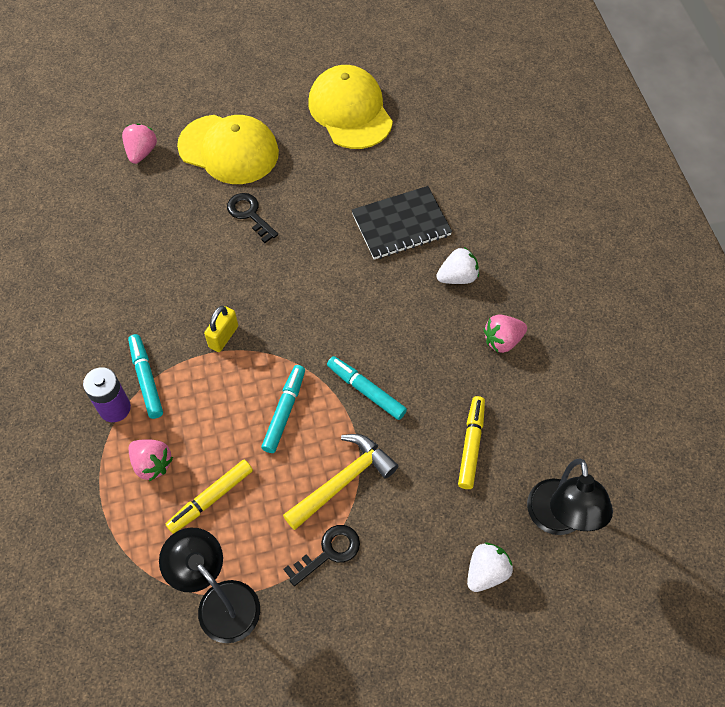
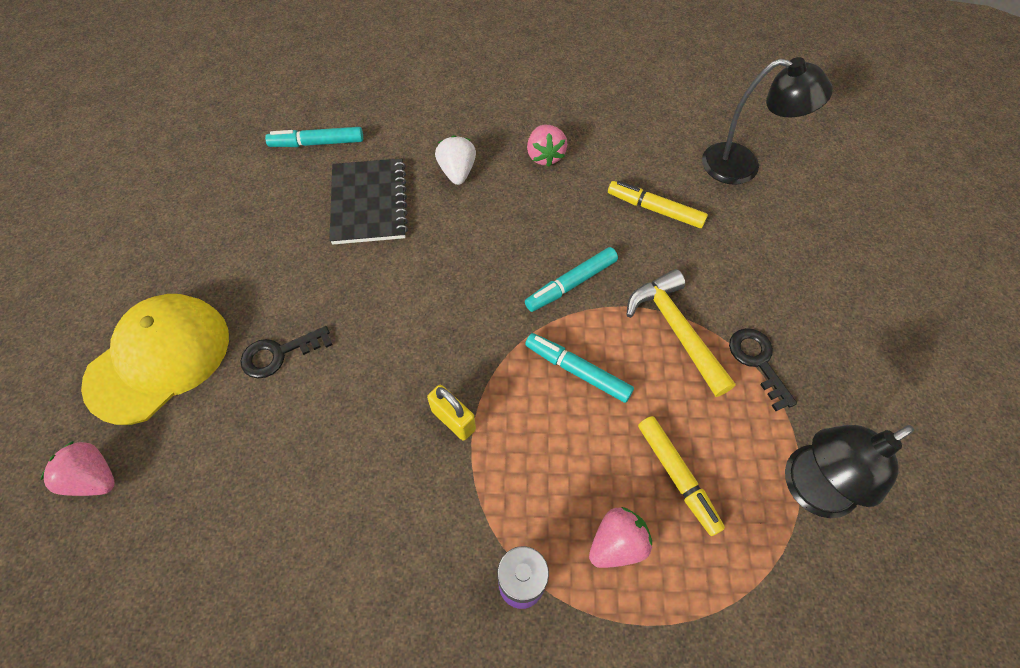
camera: 75 degrees left, 0 degrees up
turquoise marker [128,334,163,419] -> turquoise marker moved to [265,127,363,147]
yellow cap [308,65,393,149] -> none
white strawberry [467,543,513,592] -> none

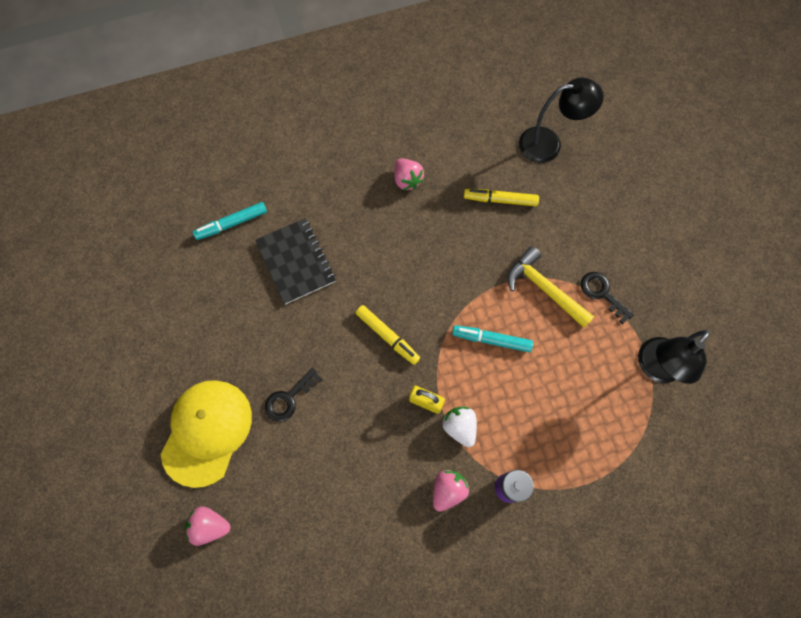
camera: 20 degrees left, 10 degrees up
white strawberry [435,135,476,185] -> white strawberry moved to [442,406,477,447]
turquoise marker [525,247,618,312] -> none
pink strawberry [589,507,652,568] -> pink strawberry moved to [433,469,469,512]
yellow marker [638,416,725,536] -> yellow marker moved to [356,305,420,365]

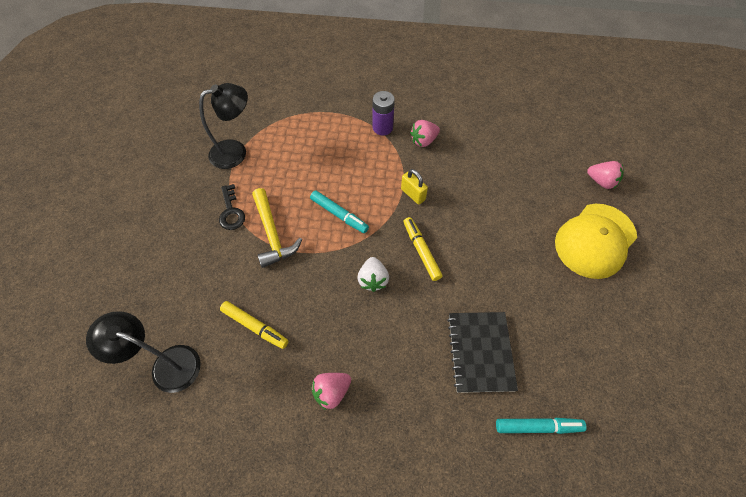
camera: 155 degrees left, 10 degrees down
black key [264,368,323,422] -> none
pink strawberry [394,159,424,190] -> pink strawberry turned 120 degrees counterclockwise [311,373,351,410]
white strawberry [442,406,477,447] -> white strawberry moved to [357,257,389,292]

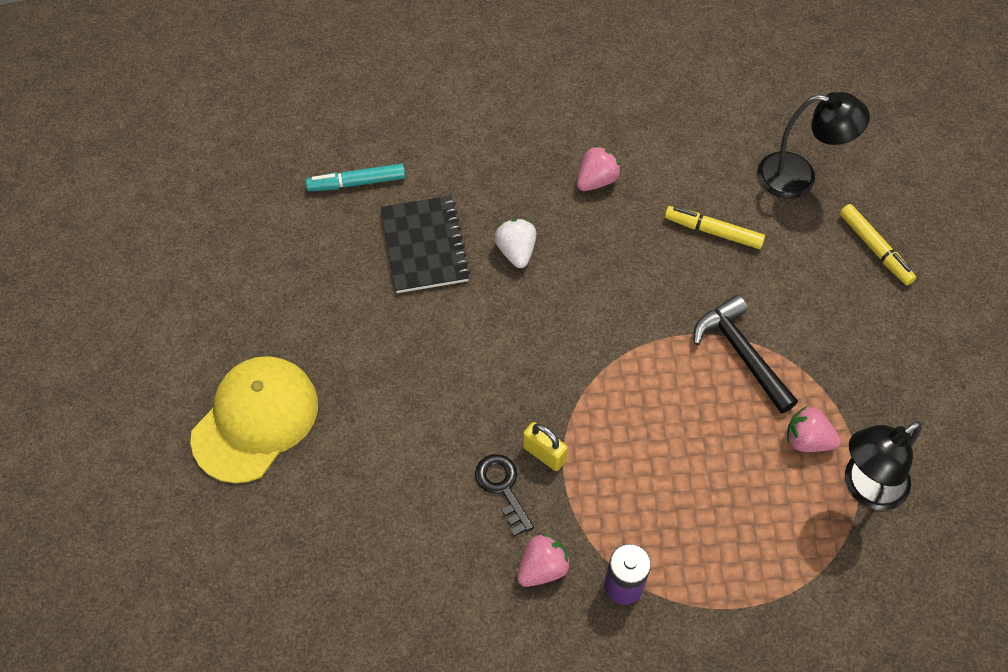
camera: 170 degrees right, 0 degrees up
black key [219,184,245,230] -> black key moved to [475,454,534,537]
yellow hammer [252,188,302,268] -> black hammer [694,295,798,414]
turquoise marker [310,190,369,233] -> none
white strawberry [357,257,389,292] -> white strawberry moved to [494,219,536,268]
yellow marker [404,217,443,281] -> yellow marker moved to [840,204,916,285]
pink strawberry [587,161,624,189] -> pink strawberry moved to [787,406,841,452]

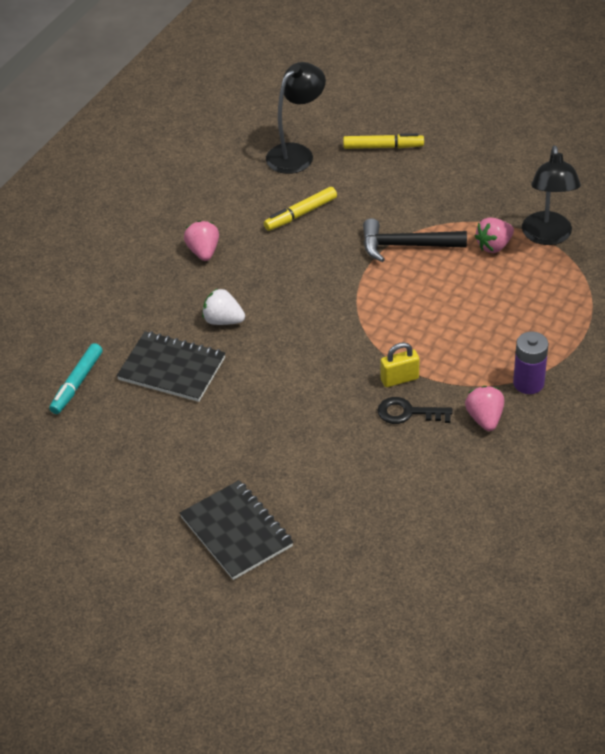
camera: 55 degrees left, 15 degrees down
yellow cap [190,356,318,483] -> black notebook [180,480,293,580]

